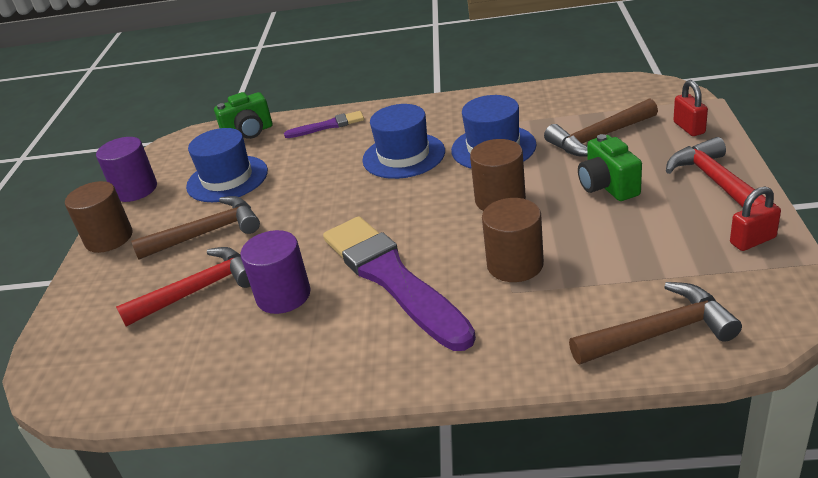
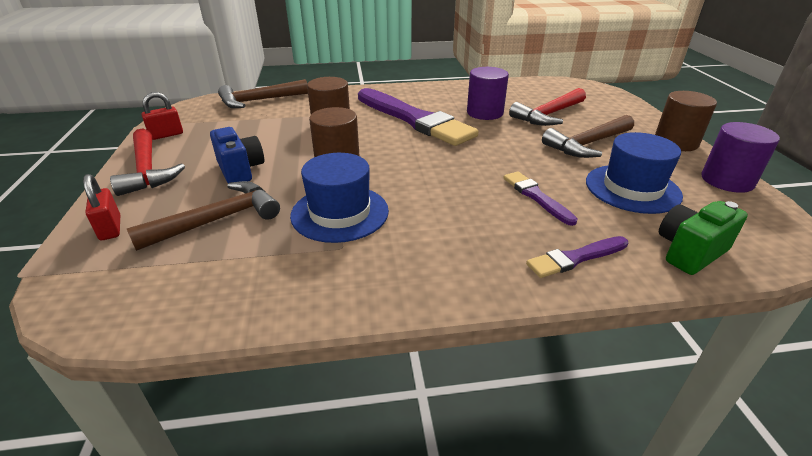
camera: 165 degrees right, 0 degrees up
blue hat [362,104,445,179] -> none
green camera [578,134,642,201] -> blue camera [210,127,264,183]
none -> purple brush [503,171,578,226]

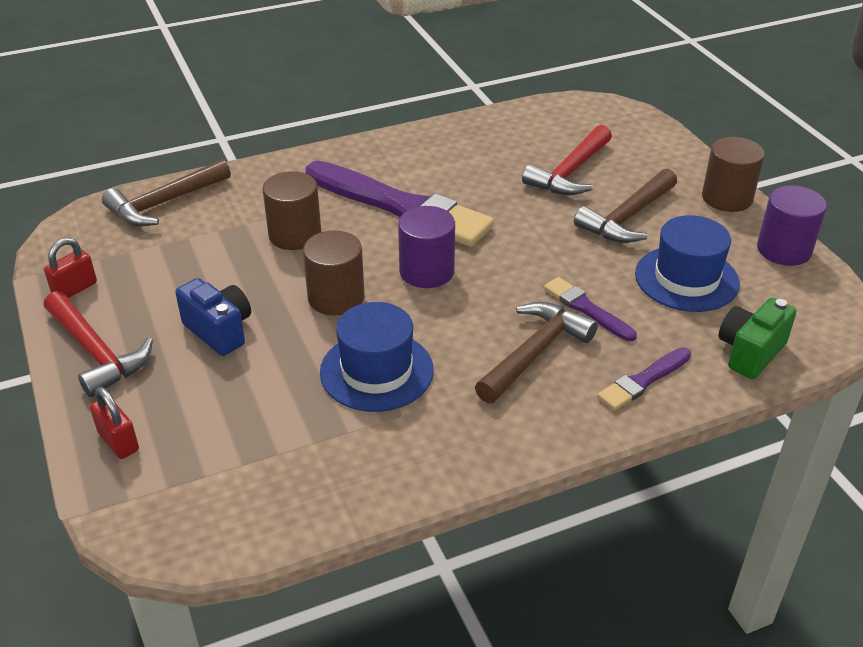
camera: 15 degrees left, 5 degrees up
brown hammer [127,181,280,251] -> brown hammer moved to [475,302,598,404]
purple cylinder [467,67,509,120] -> purple cylinder moved to [398,206,455,288]

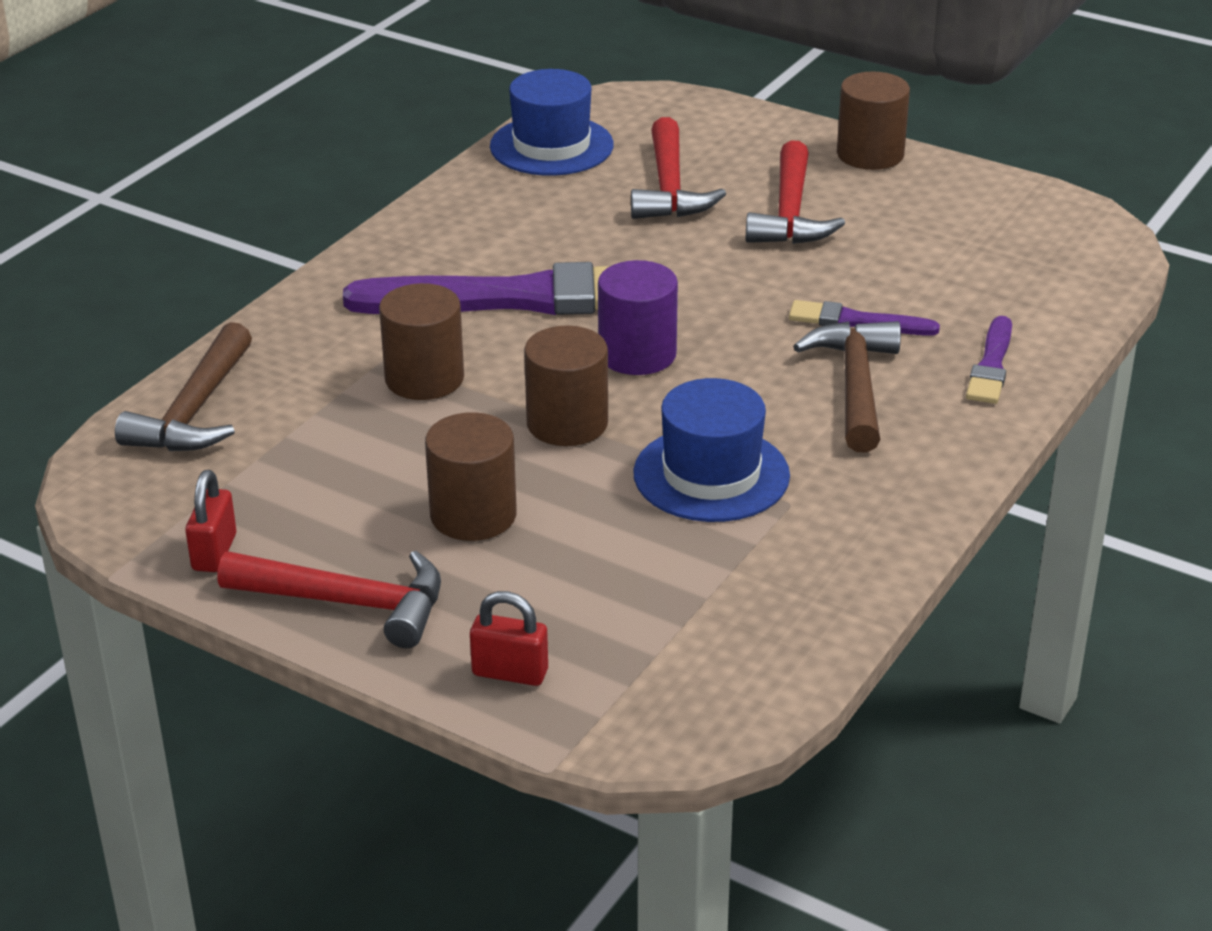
camera: 35 degrees left, 5 degrees down
blue camera [175,278,251,356] -> brown cylinder [425,412,517,541]
brown hammer [574,169,677,243] -> red hammer [746,140,845,244]
blue hat [635,215,740,312] -> blue hat moved to [490,69,614,176]
green camera [719,298,797,379] -> none
purple cylinder [757,185,827,266] -> none

